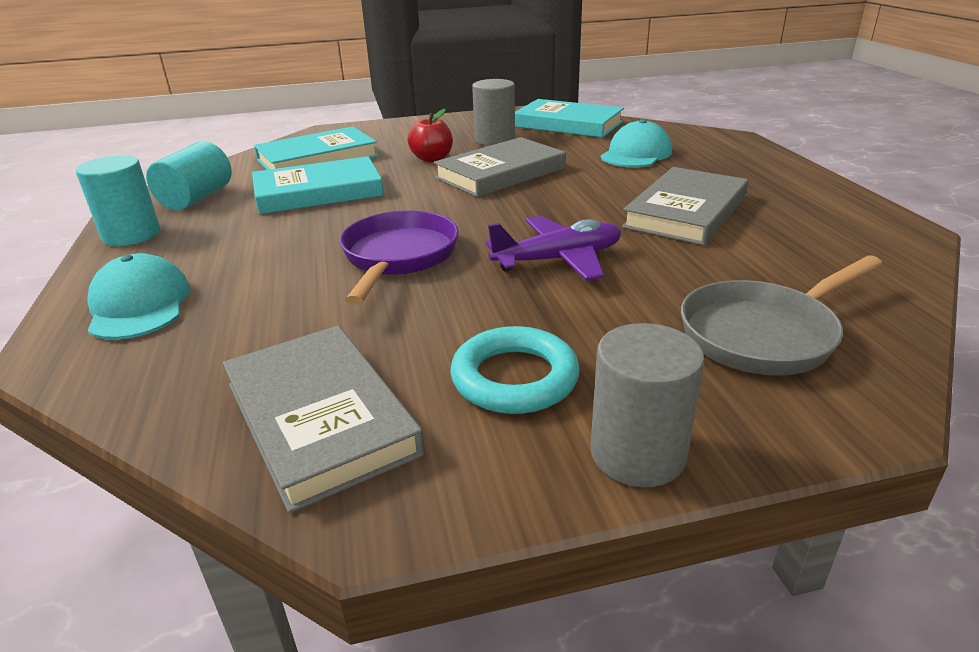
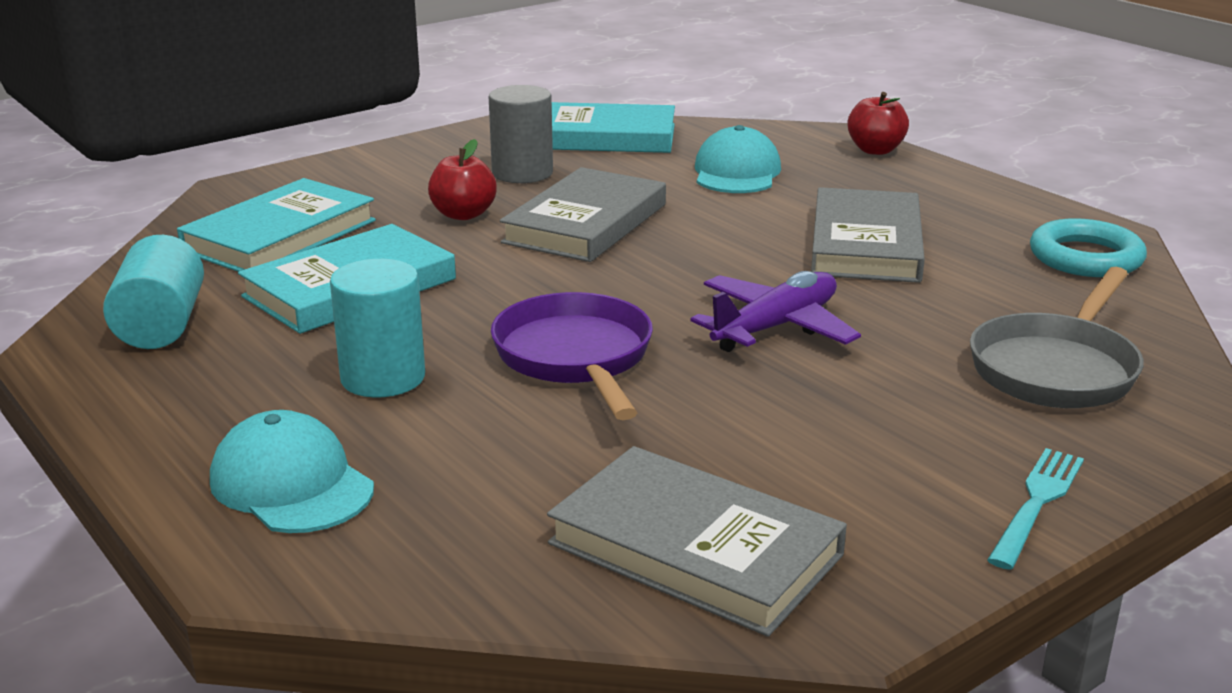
camera: 25 degrees left, 5 degrees down
turquoise cylinder [76,155,160,246] -> turquoise cylinder moved to [330,259,425,398]
turquoise ring [450,326,580,414] -> turquoise ring moved to [1030,218,1147,277]
grey cylinder [590,323,704,487] -> turquoise fork [987,448,1084,570]
none -> red apple [847,92,909,155]

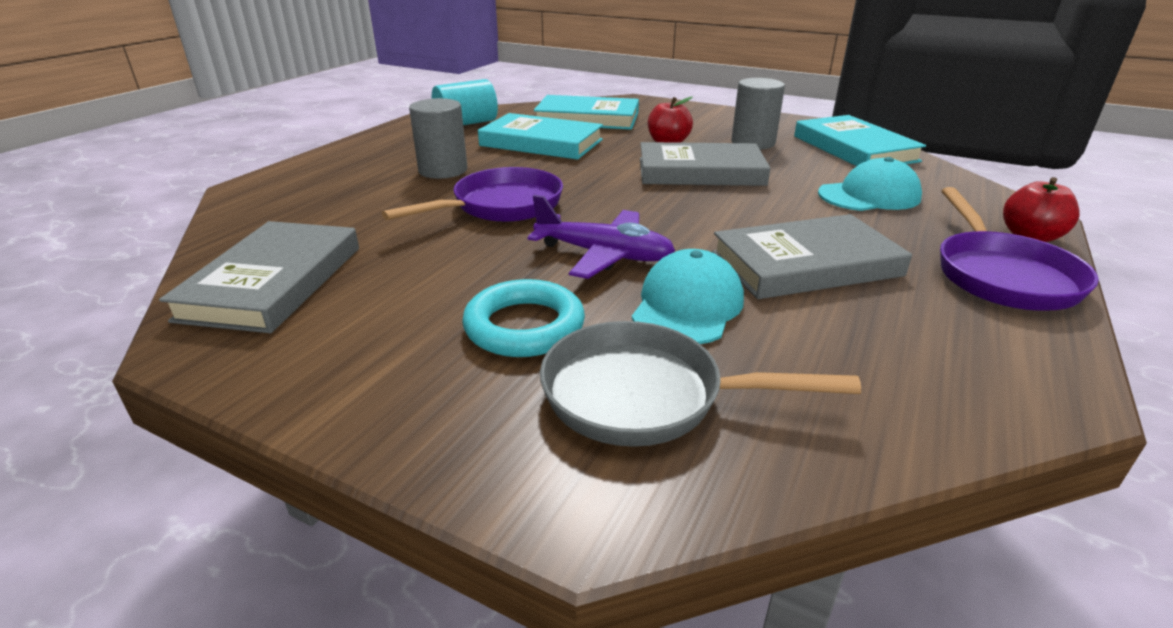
camera: 65 degrees right, 5 degrees up
turquoise cap [210,410,374,533] -> turquoise cap moved to [632,249,744,344]
turquoise cylinder [330,259,425,398] -> grey cylinder [409,98,468,179]
turquoise fork [987,448,1084,570] -> none
turquoise ring [1030,218,1147,277] -> turquoise ring moved to [462,279,585,357]
none -> purple pan [940,187,1099,311]

